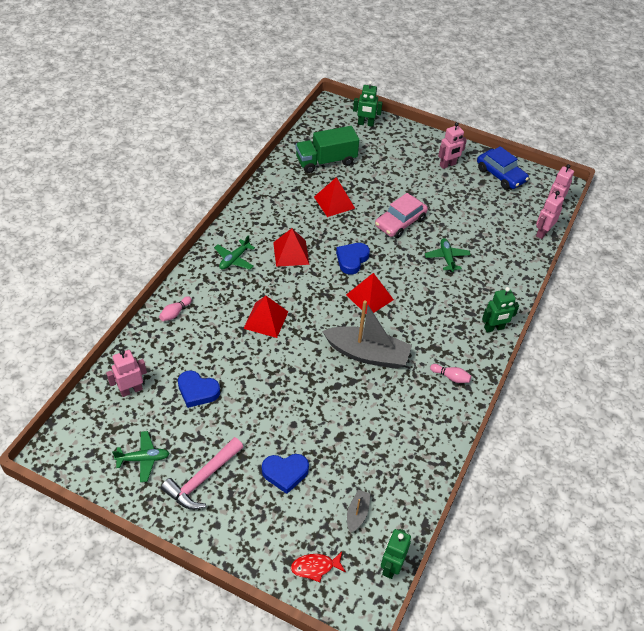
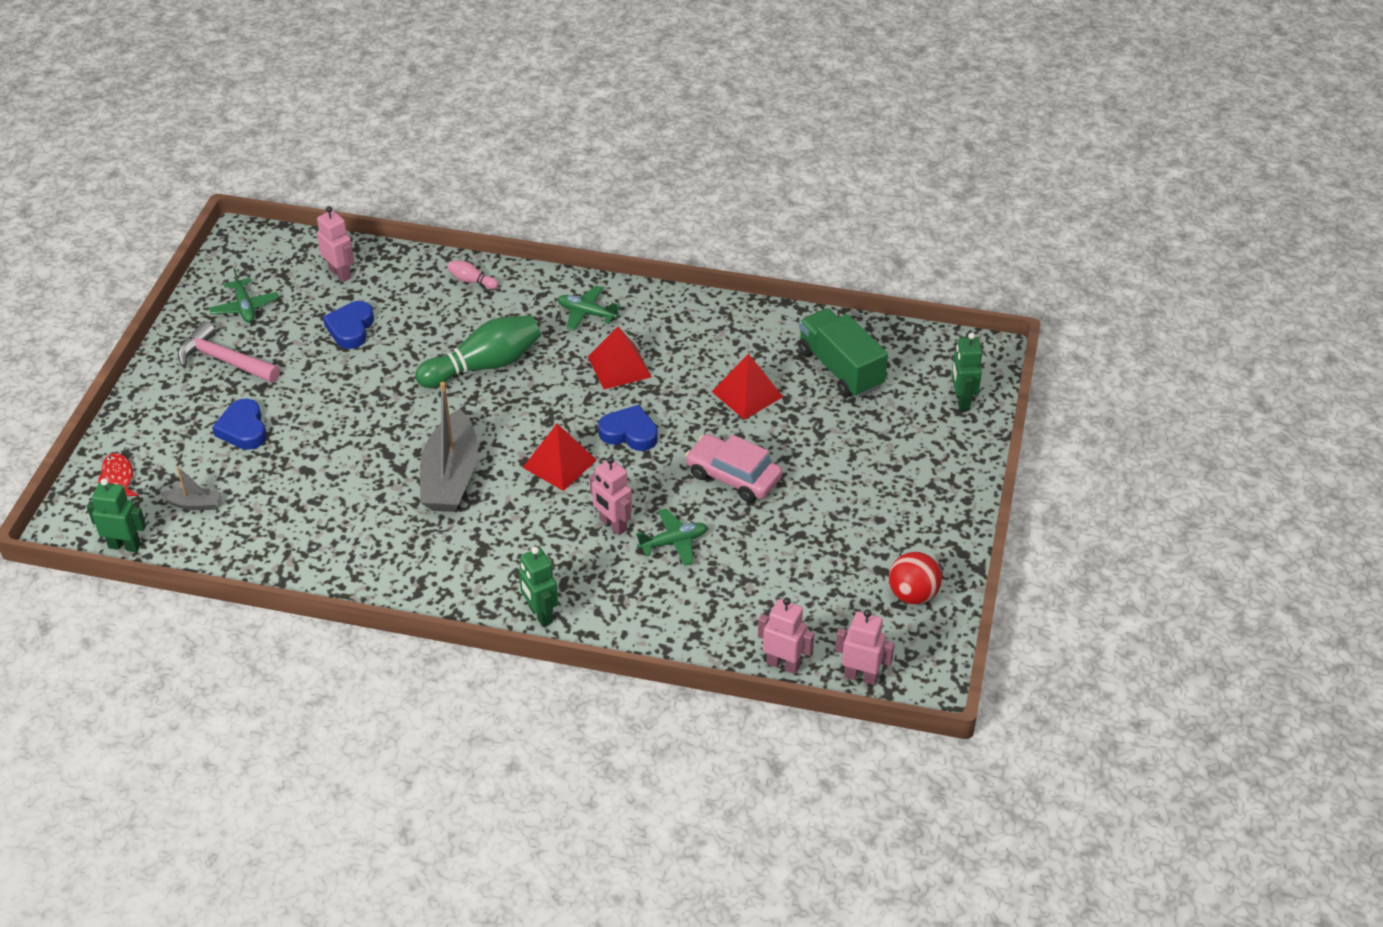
camera: 80 degrees right, 5 degrees down
red pyramid [243,296,288,338] -> green bowling pin [415,315,541,388]
pink bowling pin [430,364,471,383] -> none
pink robot [438,122,467,169] -> pink robot moved to [590,457,632,535]
blue car [477,146,529,190] -> red ball [889,552,942,605]

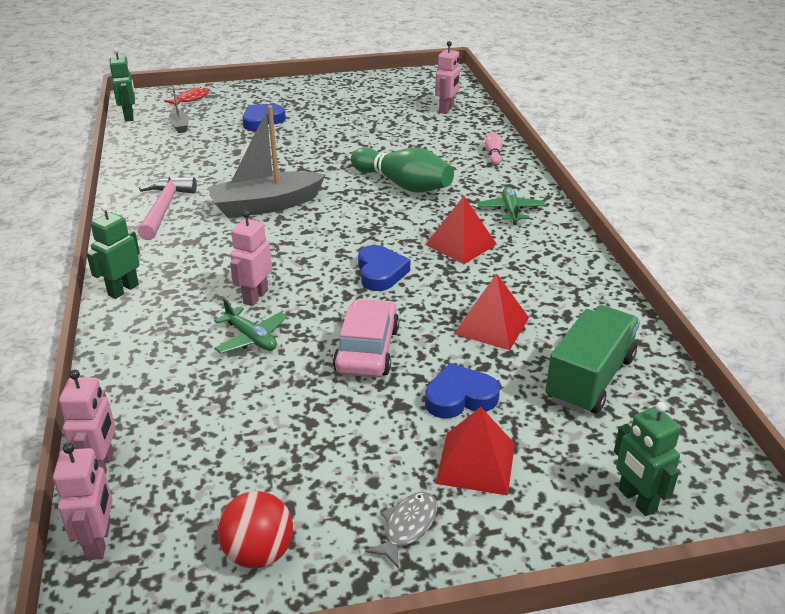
camera: 65 degrees right, 10 degrees down
pink hammer [178,321,280,383] -> pink hammer moved to [138,177,197,240]
green plane [209,268,279,323] -> none
blue heart [323,301,374,349] -> blue heart moved to [425,363,500,419]
red pyramid [523,424,597,491] -> red pyramid moved to [435,407,515,495]
green robot [951,333,982,411] -> green robot turned 90 degrees counterclockwise [614,402,681,516]
none -> grey fish [365,492,437,569]

